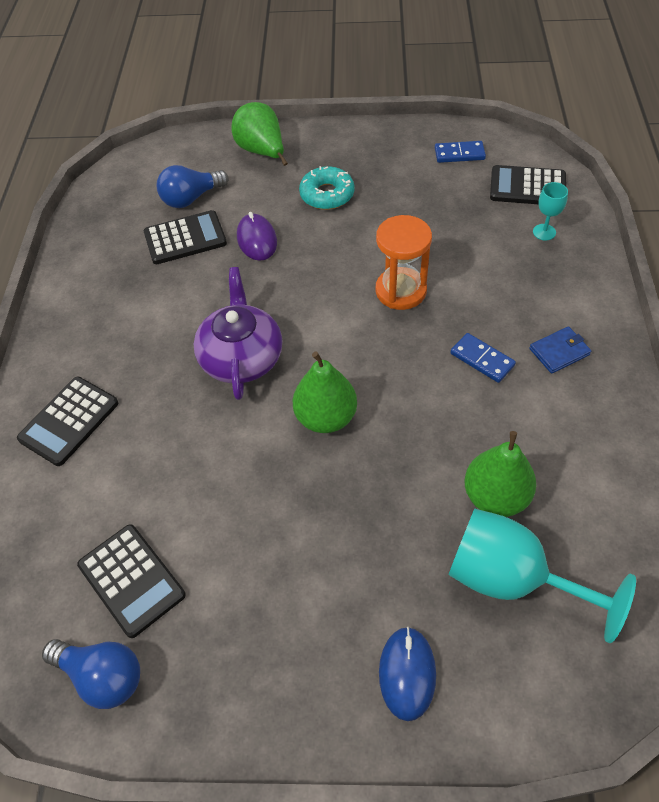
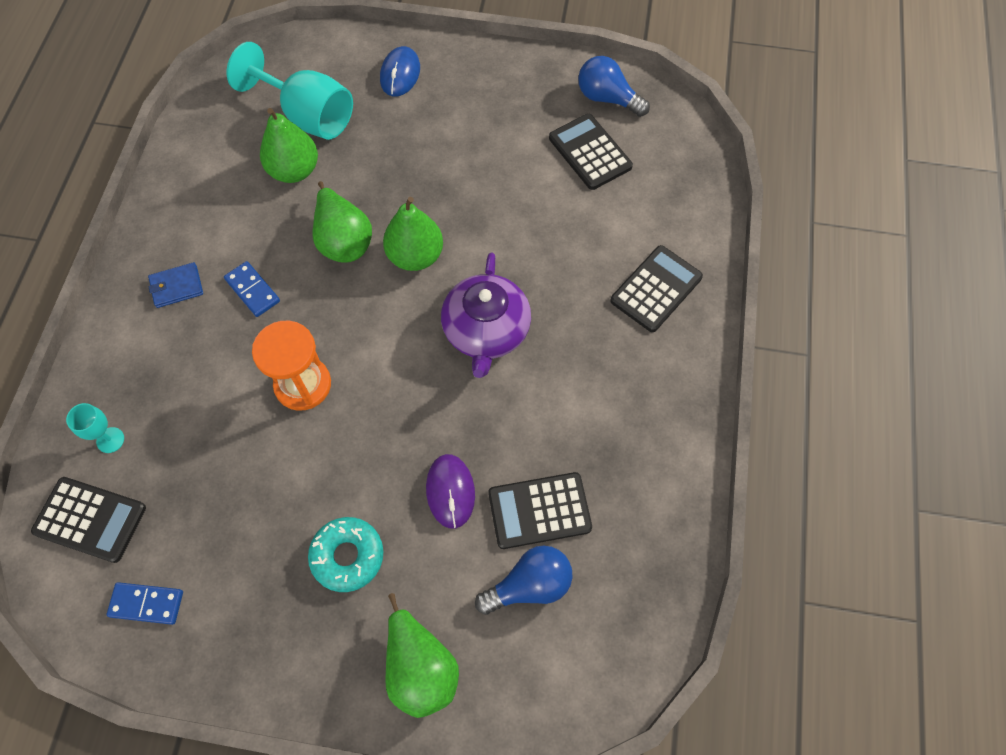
camera: 175 degrees left, 10 degrees up
none -> green pear [312,181,372,263]

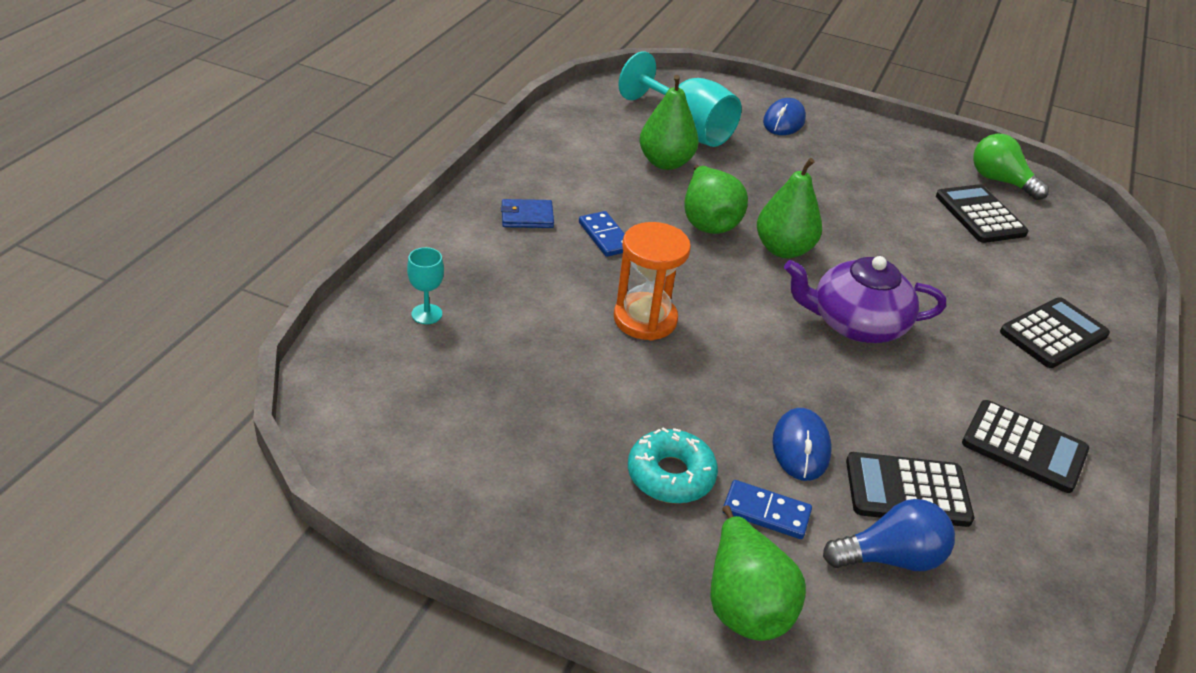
camera: 10 degrees right, 25 degrees down
black calculator [31,477,146,563] -> black calculator moved to [962,400,1089,493]
blue domino [106,582,183,625] -> blue domino moved to [723,480,812,539]
purple mouse [426,454,475,529] -> blue mouse [772,408,832,481]
purple teapot [441,252,531,378] -> purple teapot turned 75 degrees clockwise [784,256,946,343]
blue light bulb [578,56,650,117] -> green light bulb [973,134,1049,200]

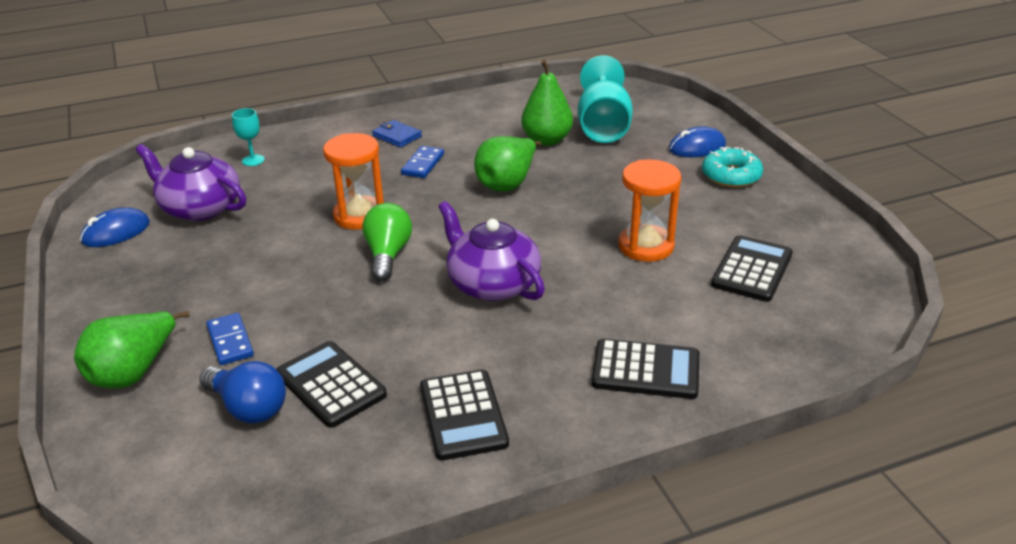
camera: 50 degrees right, 5 degrees down
turquoise donut [628,428,718,504] -> turquoise donut moved to [702,147,763,188]
green pear [757,158,822,258] -> none
blue mouse [772,408,832,481] -> blue mouse moved to [80,208,150,247]
green light bulb [973,134,1049,200] -> green light bulb moved to [362,203,412,281]
none -> purple teapot [136,144,246,221]
none -> orange hourglass [618,160,682,262]

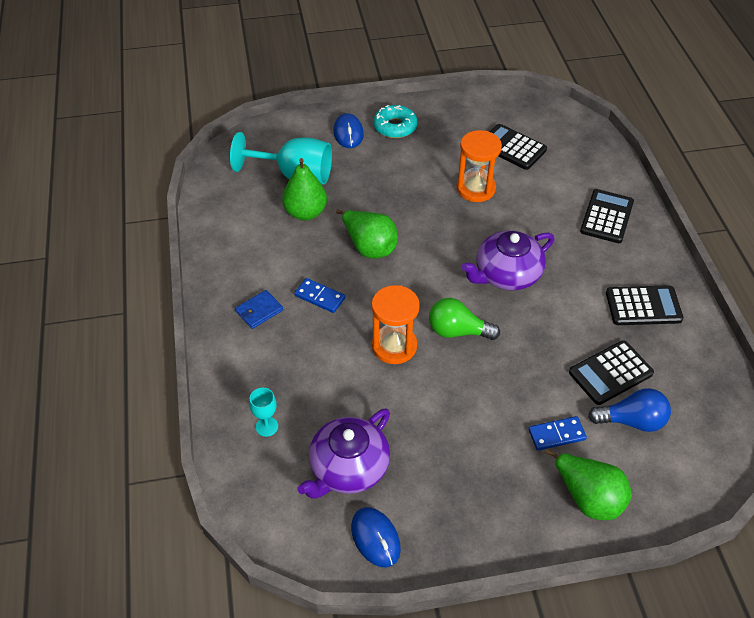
camera: 80 degrees left, 15 degrees up
blue light bulb [199,361,286,424] -> blue light bulb turned 45 degrees clockwise [588,388,671,432]

